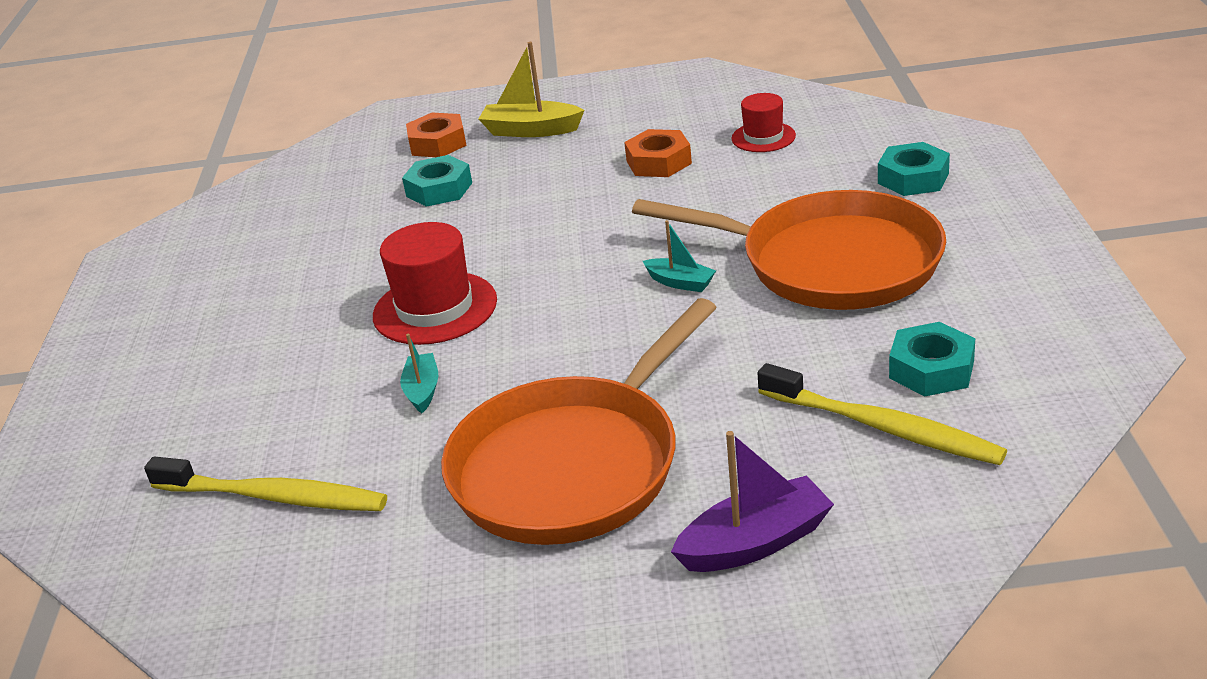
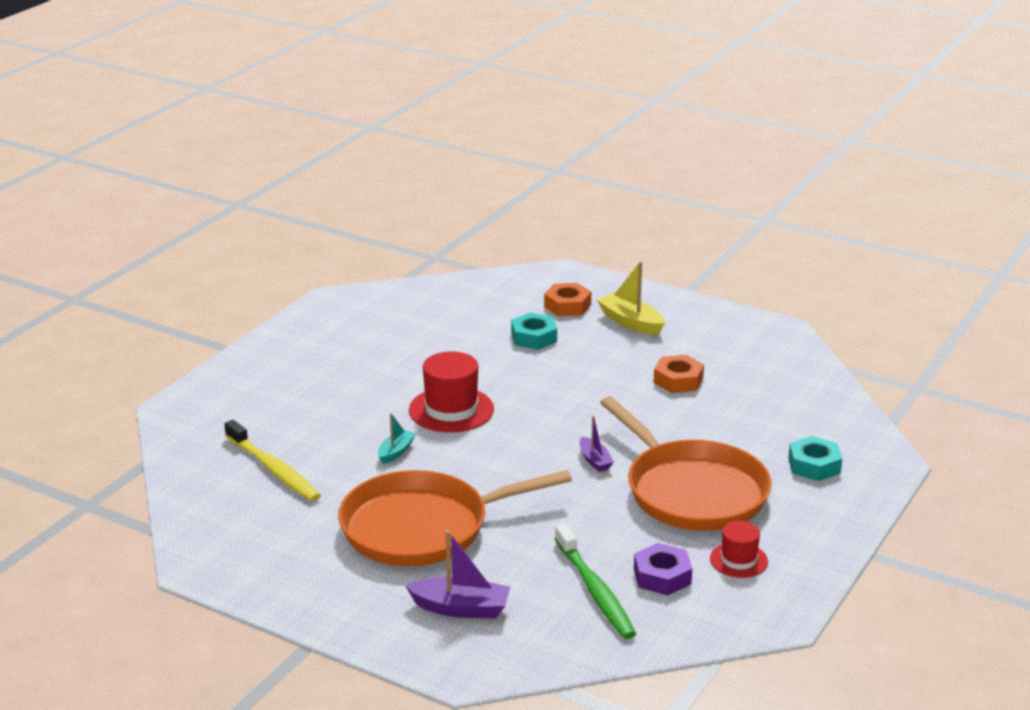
camera: 30 degrees right, 5 degrees down
turquoise boat [643,220,716,292] -> purple boat [580,415,614,472]
red hat [731,93,796,152] -> red hat moved to [710,521,768,578]
yellow toothbrush [758,363,1007,465] -> green toothbrush [555,524,636,639]
turquoise nut [889,322,975,396] -> purple nut [634,543,692,595]

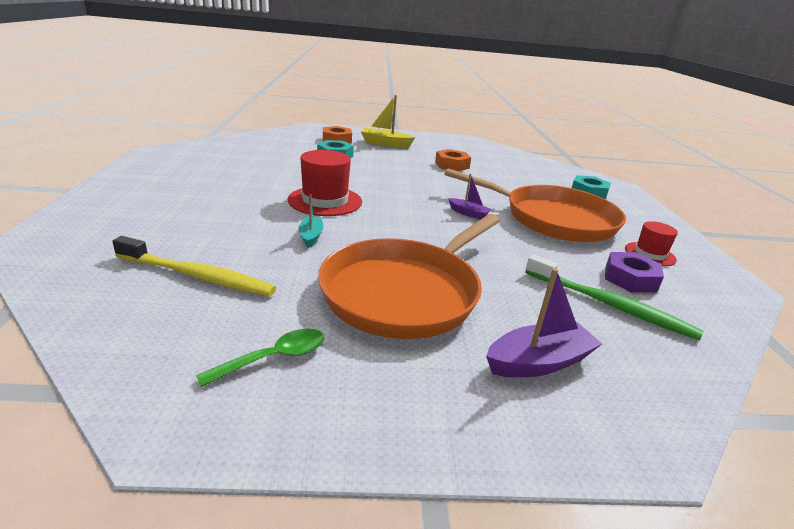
camera: 35 degrees left, 0 degrees up
none -> green spoon [196,329,325,387]

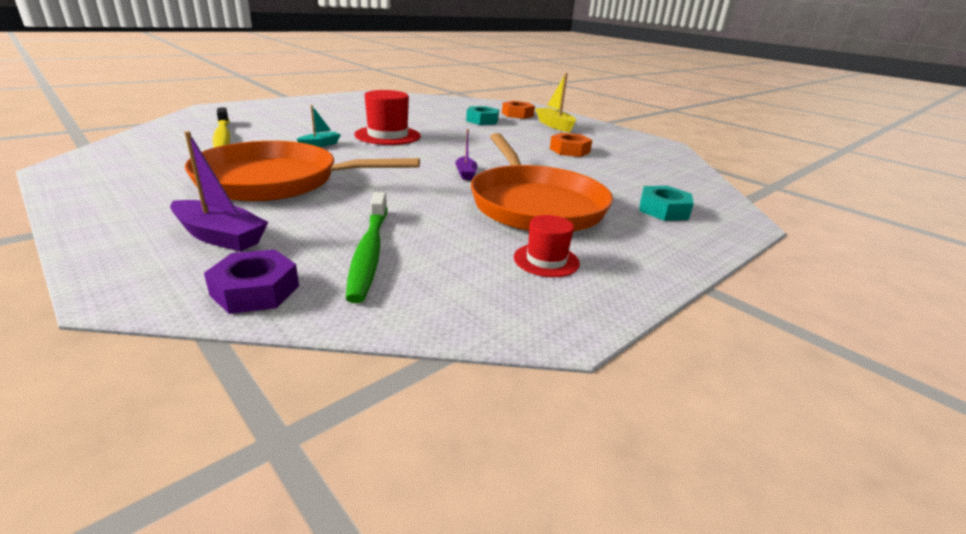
camera: 50 degrees right, 0 degrees up
green spoon [196,329,325,387] -> none
purple nut [605,252,664,293] -> purple nut moved to [204,249,299,314]

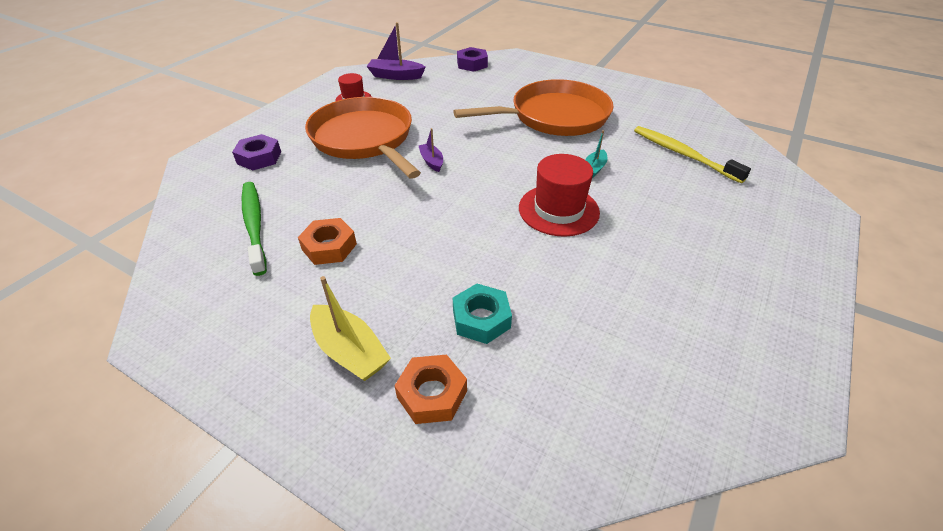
camera: 165 degrees right, 15 degrees up
purple boat [170,131,268,252] -> purple boat moved to [367,22,426,80]
green toothbrush [346,192,387,303] -> green toothbrush moved to [242,182,267,276]
turquoise nut [639,186,694,221] -> purple nut [232,134,281,170]

